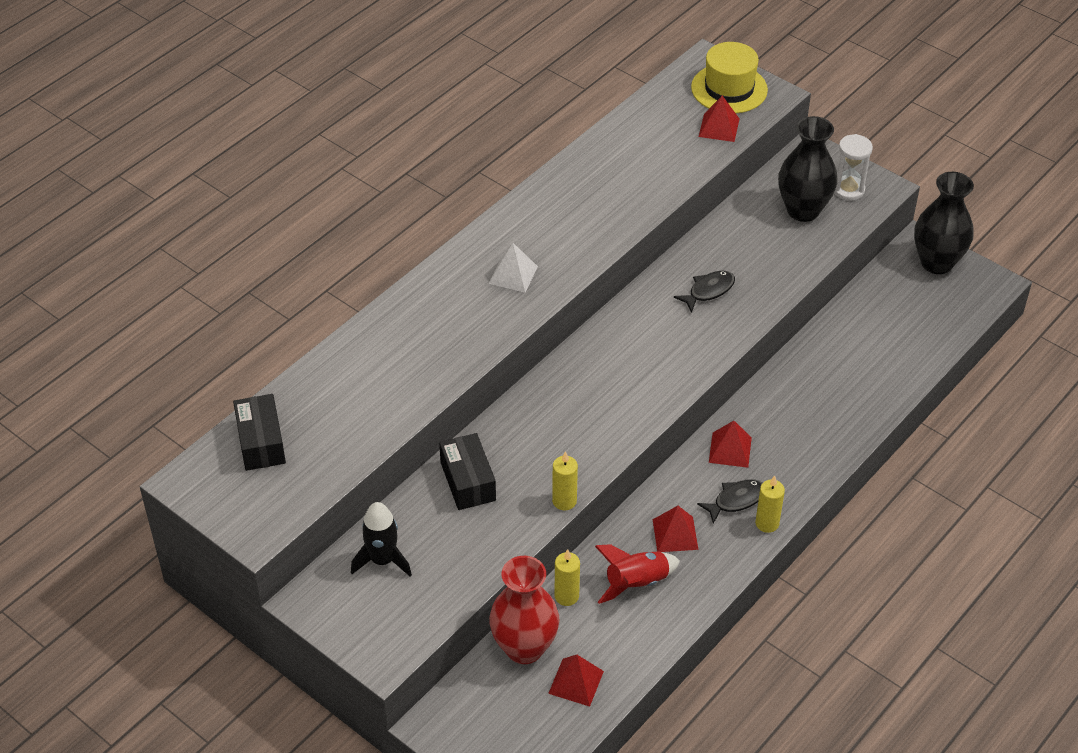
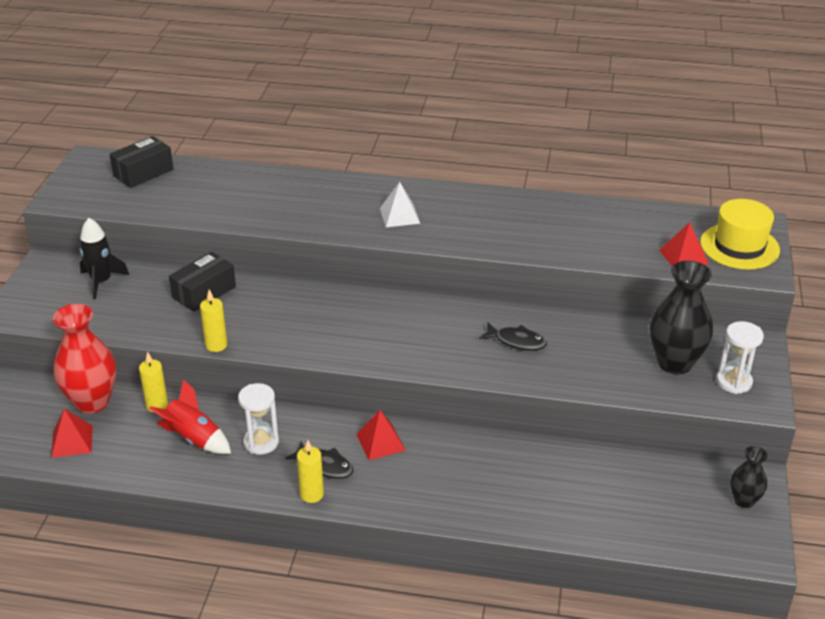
camera: 60 degrees right, 10 degrees down
red pyramid [653,506,698,552] -> white hourglass [238,383,279,455]
black vase [914,172,974,274] -> black vase [730,446,768,508], size x0.55

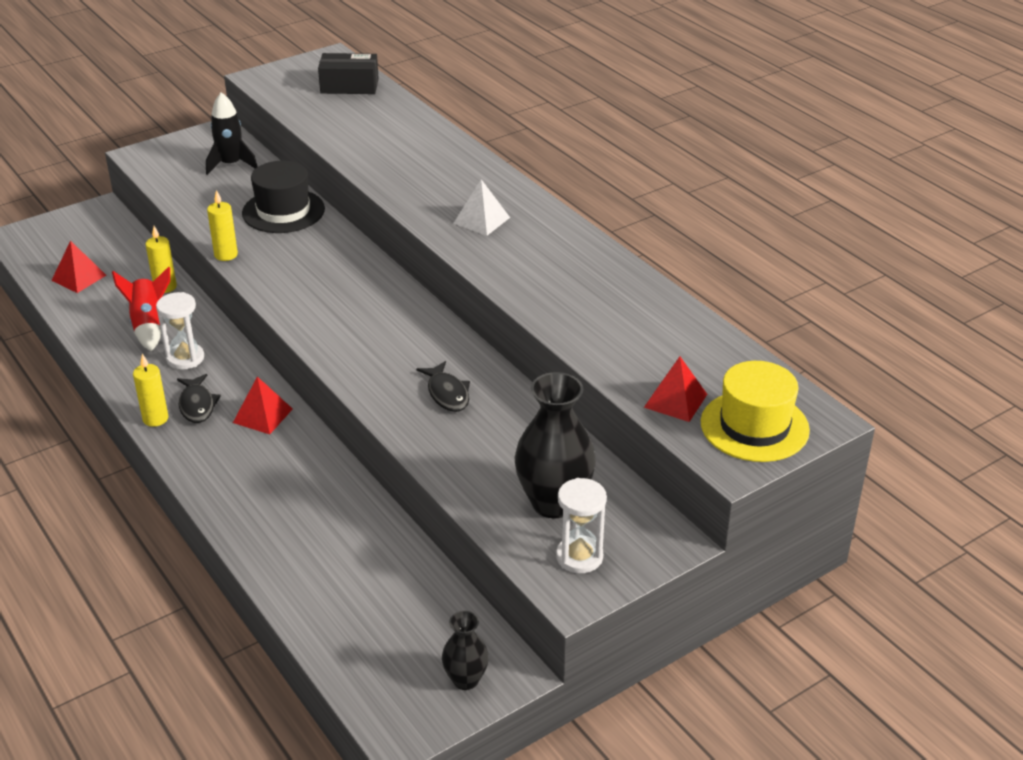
camera: 45 degrees right, 0 degrees up
red vase [53,304,116,414] -> none
black box [169,252,236,312] -> black hat [242,161,325,233]

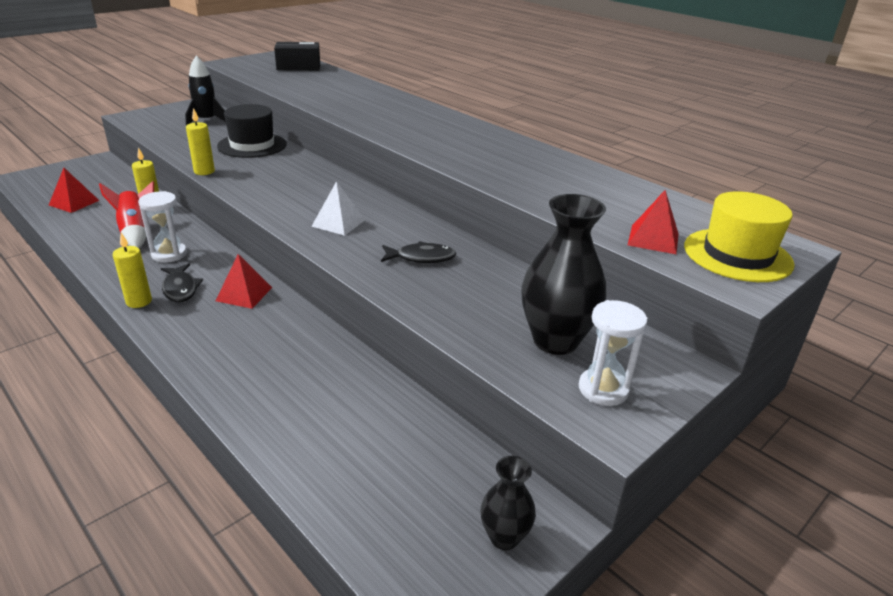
camera: 10 degrees left, 5 degrees down
black fish [416,361,470,412] -> black fish turned 60 degrees counterclockwise [381,241,457,263]
white pyramid [453,179,510,236] -> white pyramid moved to [311,181,365,236]

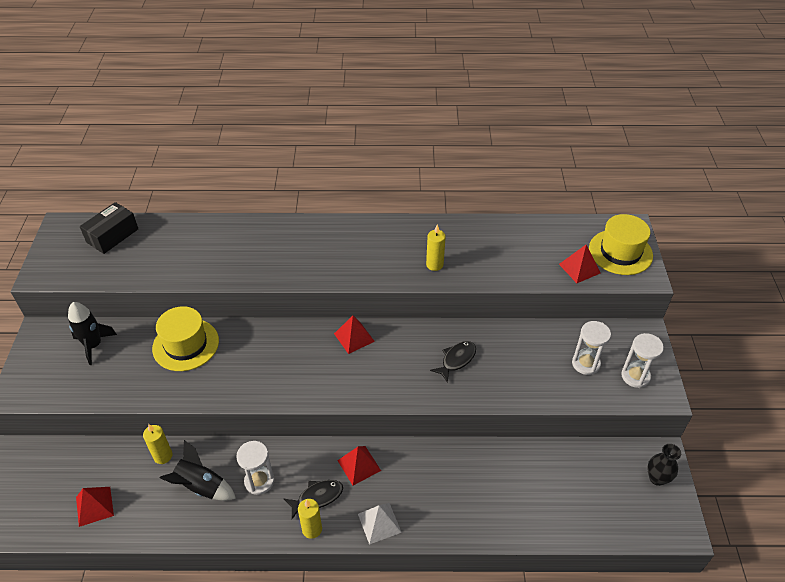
camera: 45 degrees left, 15 degrees up
red rocket [99,181,154,248] -> black rocket [160,440,236,501]
black fish [161,263,203,302] -> black fish turned 45 degrees counterclockwise [284,480,343,519]
yellow candle [186,108,215,175] -> yellow candle moved to [426,224,446,271]
black hat [217,104,287,158] -> yellow hat [152,306,219,371]
white pyramid [311,181,365,236] -> white pyramid moved to [358,503,402,545]
black vase [521,194,606,355] -> white hourglass [572,321,611,375]
none -> red pyramid [334,316,375,354]

